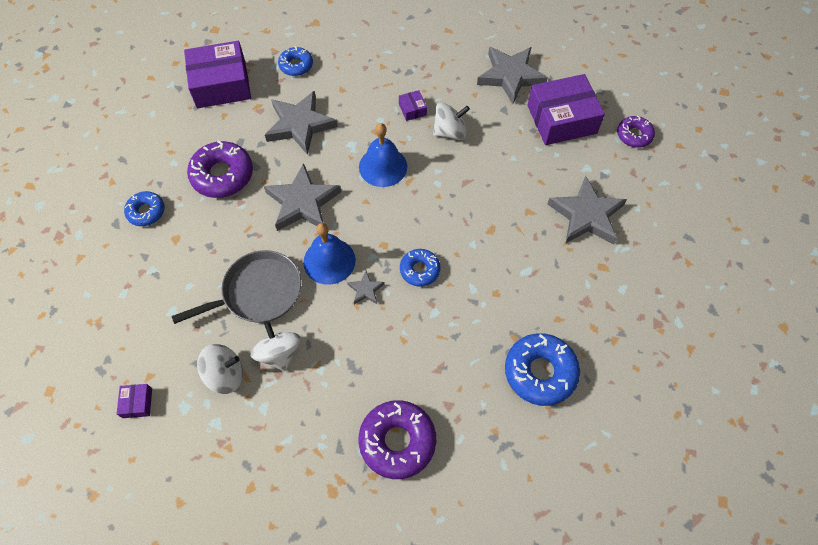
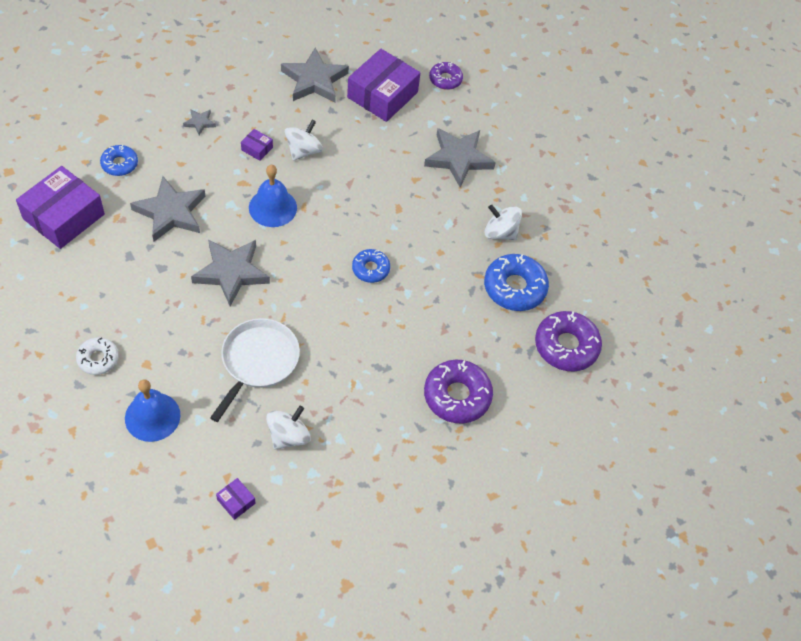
camera: 45 degrees left, 5 degrees down
blue donut [124,191,165,226] -> white donut [76,337,119,375]
grey pan [172,250,301,324] -> white pan [210,318,300,422]
purple donut [187,140,253,198] -> purple donut moved to [535,311,602,371]
white spinning top [250,321,301,371] -> white spinning top moved to [485,205,522,240]
blue bell [303,223,356,285] -> blue bell moved to [125,379,180,442]
grey star [347,271,385,304] -> grey star moved to [183,109,216,135]

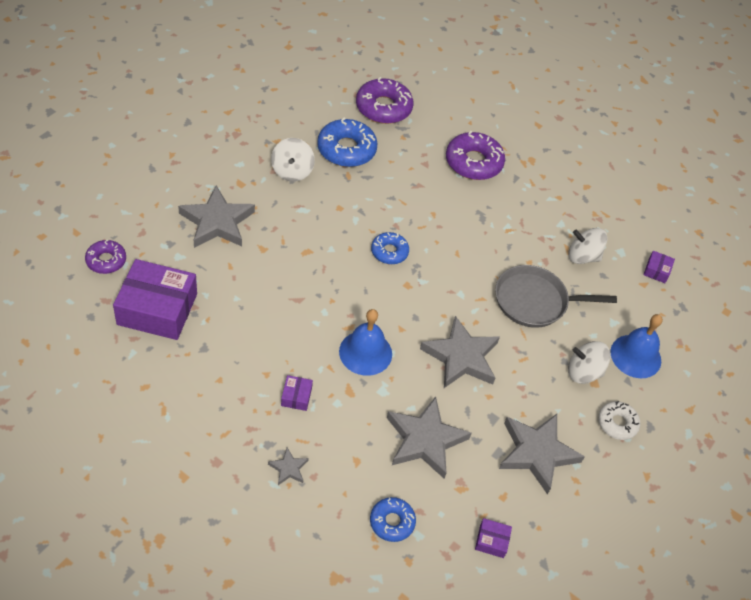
camera: 115 degrees left, 5 degrees down
purple box [16,166,105,249] -> purple box [475,518,512,558], size x0.42
white pan [210,318,300,422] -> grey pan [495,265,617,328]
grey star [281,48,349,102] -> grey star moved to [499,414,585,495]
white spinning top [285,120,323,161] -> white spinning top moved to [568,341,611,384]

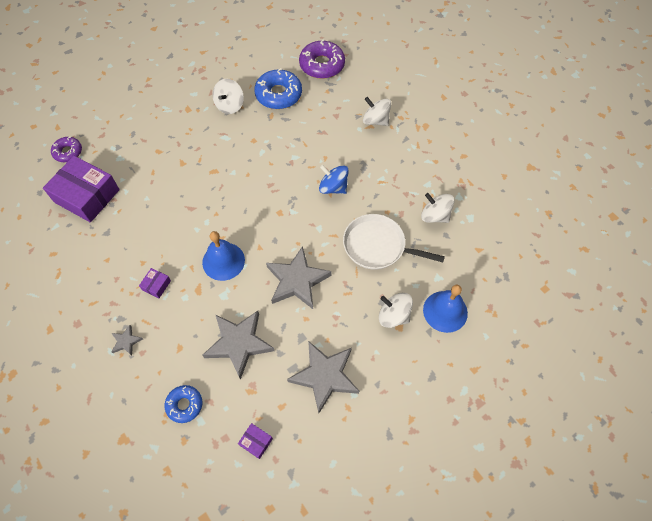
camera: 25 degrees right, 10 degrees up
grey star [178,185,255,248] -> none
blue donut [371,232,409,264] -> none
purple donut [446,131,505,180] -> white spinning top [363,97,391,126]
grey pan [495,265,617,328] -> white pan [343,214,445,270]
white donut [598,401,640,440] -> none
purple box [643,251,675,283] -> none
none -> blue spinning top [319,165,349,194]

